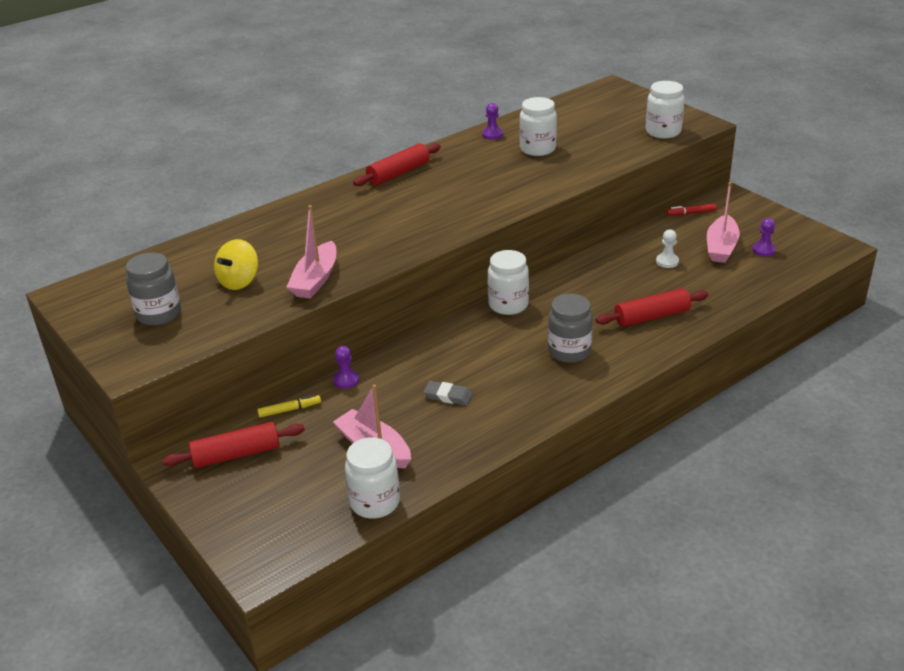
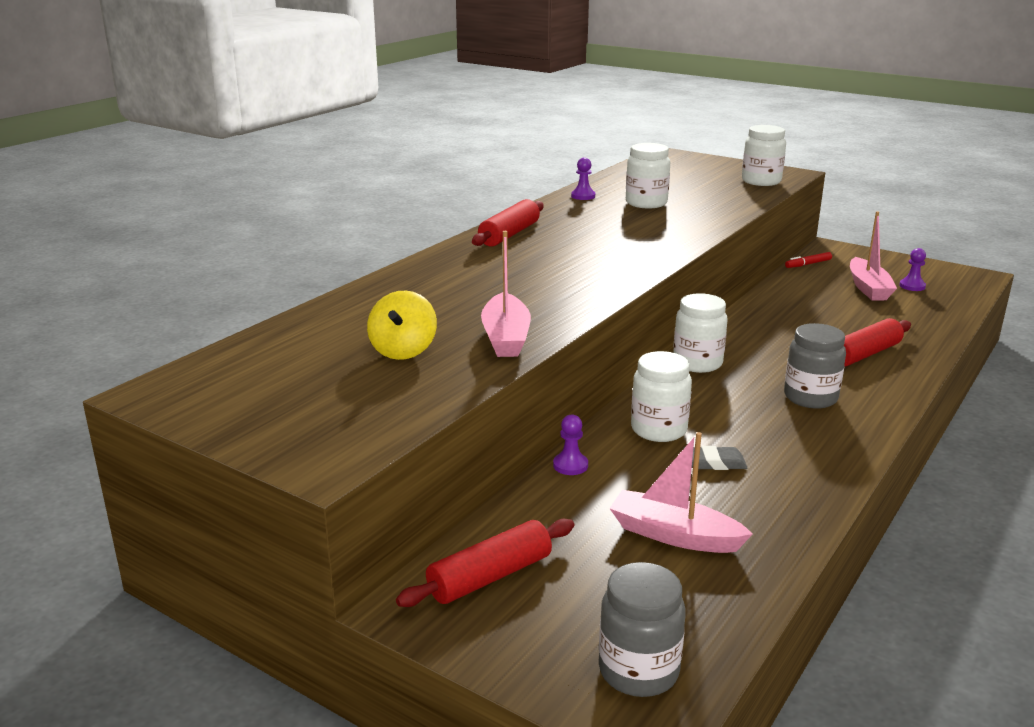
camera: 20 degrees left, 10 degrees down
grey jar [126,252,181,326] -> grey jar moved to [599,562,686,697]
yellow marker [257,394,321,418] -> none
white jar [345,437,400,519] -> white jar moved to [631,351,692,442]
white pawn [656,229,679,268] -> none

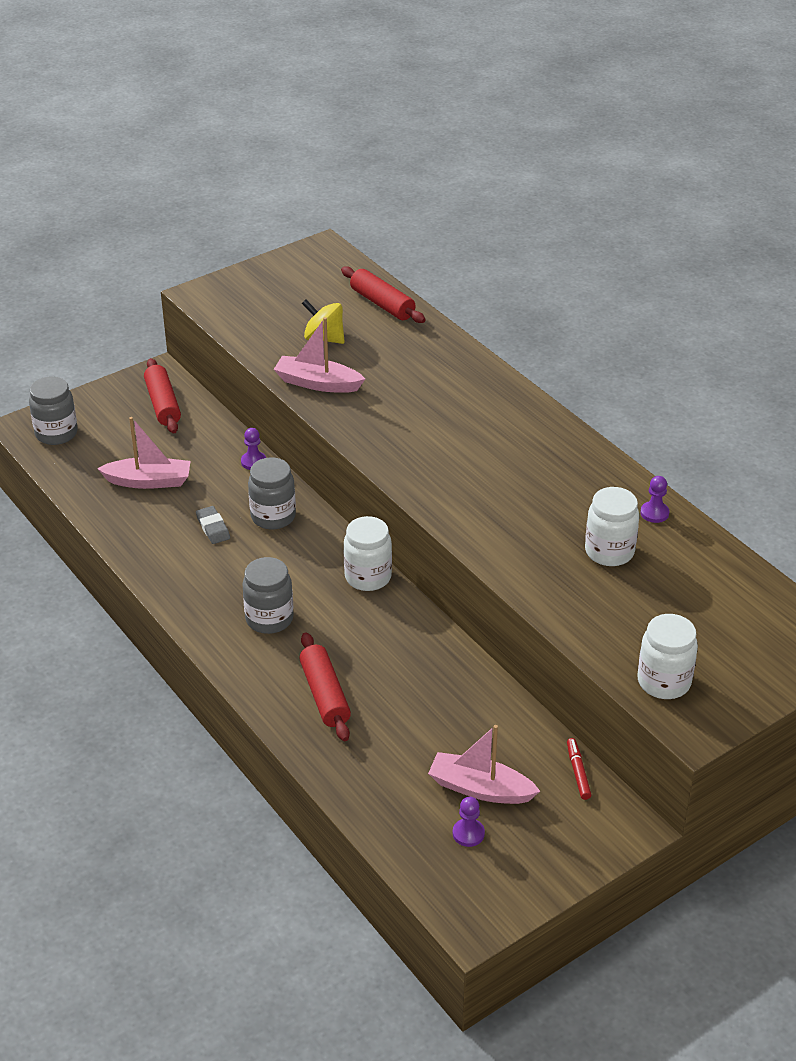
camera: 110 degrees right, 15 degrees up
red rolling pin [472,199,544,247] -> red rolling pin moved to [341,266,426,323]
pink boat [609,432,753,553] -> pink boat turned 45 degrees clockwise [97,417,191,489]
white jar [631,351,692,442] -> grey jar [248,457,296,530]
grey eraser [683,446,747,470] -> grey eraser turned 45 degrees counterclockwise [196,506,230,544]

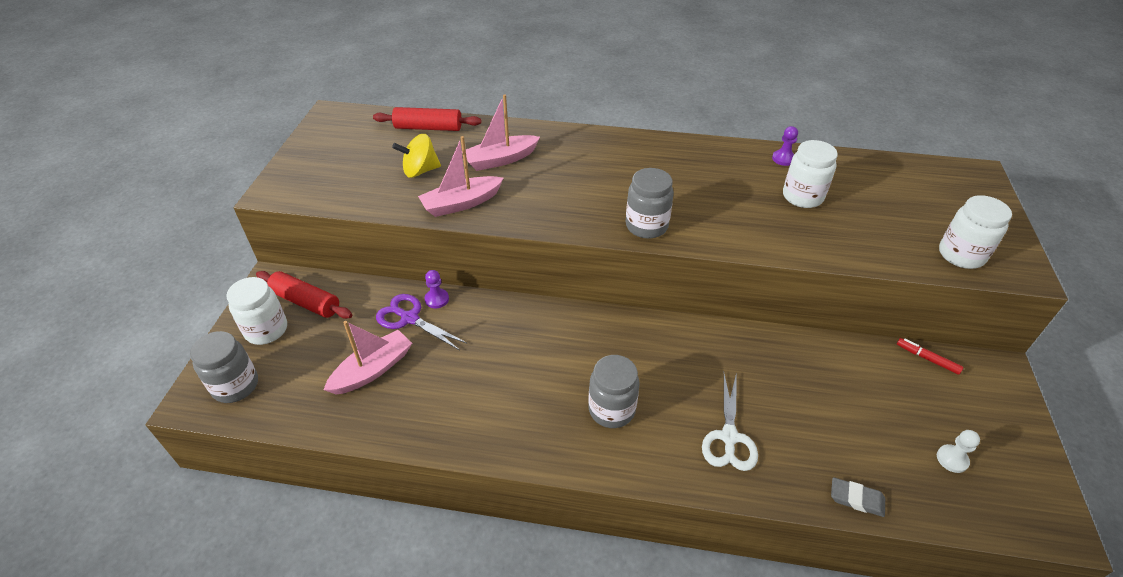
camera: 45 degrees left, 5 degrees up
grey eraser [196,506,230,544] -> grey eraser moved to [831,477,885,517]
grey jar [248,457,296,530] -> grey jar moved to [626,168,674,239]
red rolling pin [299,632,351,741] -> white scissors [702,372,758,471]
white jar [344,516,392,591] -> white jar moved to [226,277,287,345]
pink boat [428,725,540,804] -> pink boat moved to [466,94,540,171]
purple pawn [453,797,485,847] -> white pawn [937,430,980,473]
none -> purple scissors [376,294,468,350]

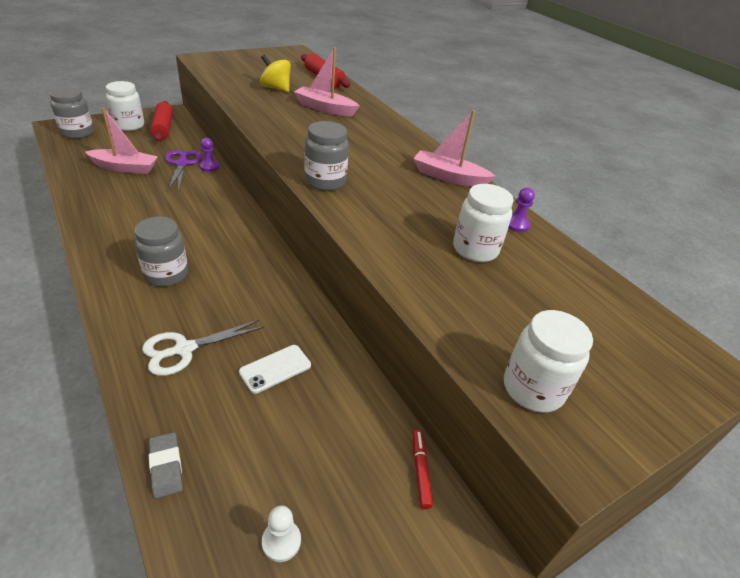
camera: 45 degrees right, 5 degrees down
pink boat [418,136,504,217] -> pink boat moved to [413,110,496,187]
none -> white phone [239,345,311,394]

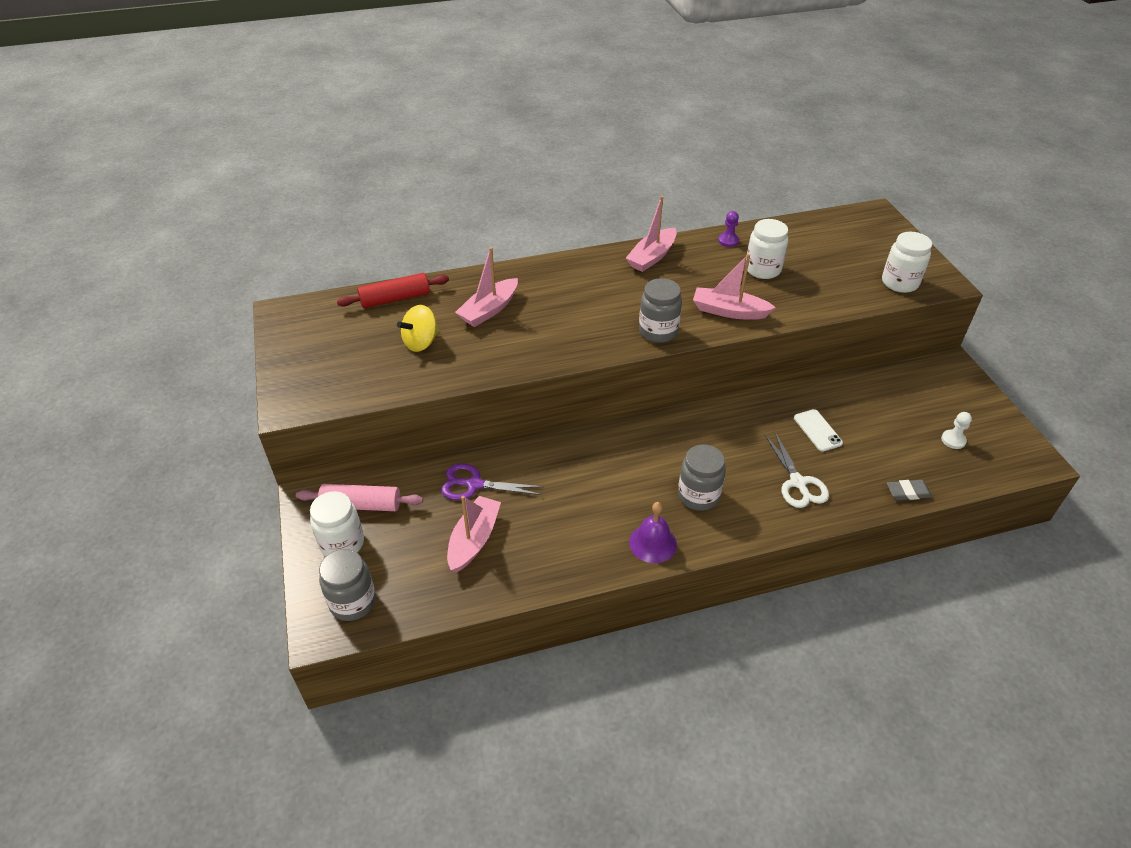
camera: 70 degrees left, 5 degrees up
red rolling pin [150,101,173,142] -> pink rolling pin [296,484,423,511]
purple pawn [200,138,219,172] -> none
red marker [413,430,433,509] -> none
none -> purple bell [629,502,677,563]
none -> pink boat [693,254,776,320]

